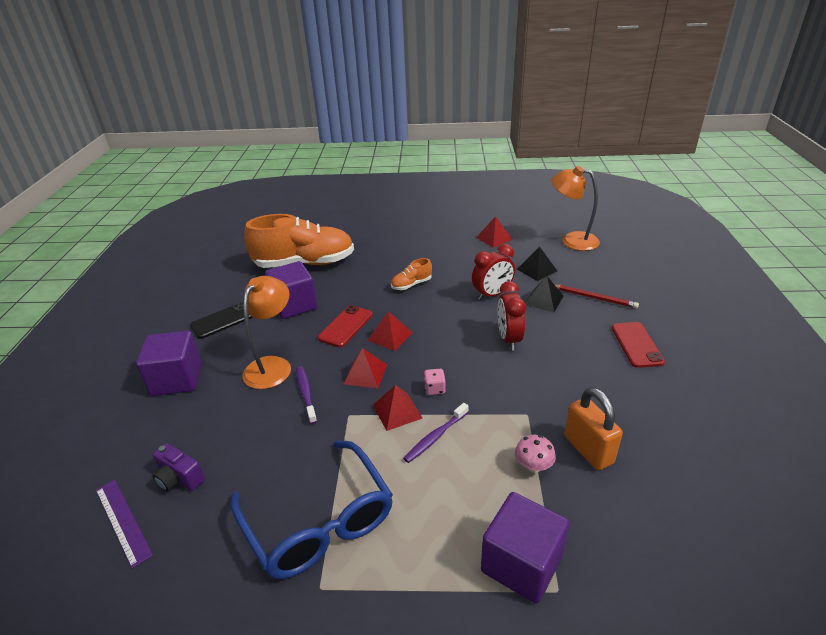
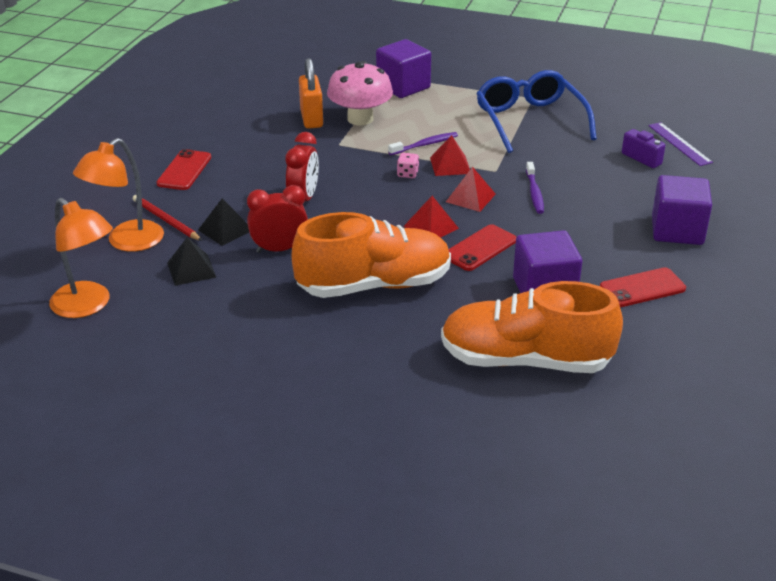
camera: 165 degrees left, 0 degrees up
black phone [190,302,253,339] -> red phone [600,267,686,307]
orange lamp [242,276,291,389] -> orange lamp moved to [73,138,164,252]
orange shoe [391,258,432,290] -> orange shoe [292,212,451,298], size x2.38
red pyramid [476,216,513,248] -> none
pink mushroom [515,435,556,473] -> pink mushroom [327,61,393,125], size x2.10

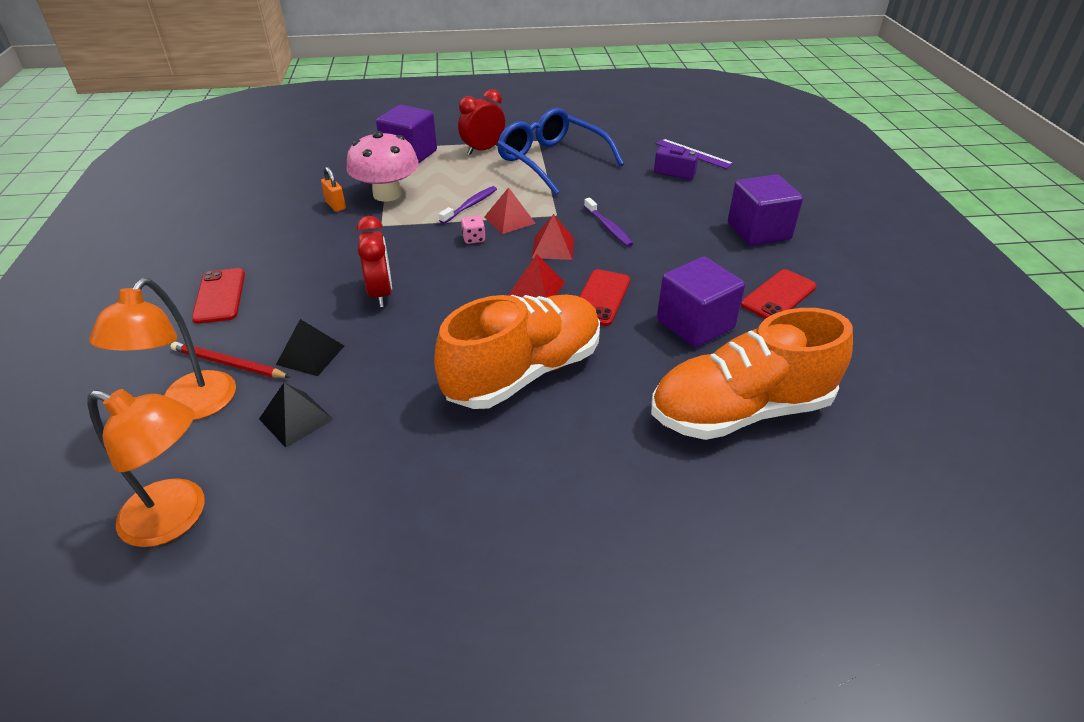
camera: 25 degrees left, 5 degrees up
red clock [247,185,308,253] -> red clock moved to [458,89,505,155]
orange padlock [299,58,323,129] -> orange padlock [321,167,346,212], size x0.59

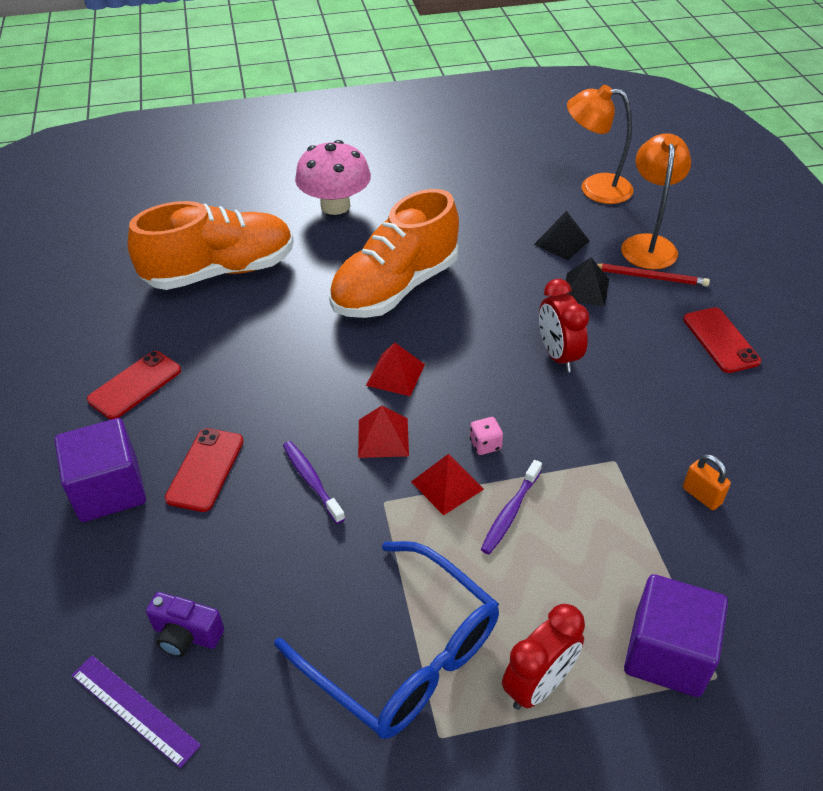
camera: 175 degrees right, 5 degrees up
pink mushroom [346,131,419,202] -> pink mushroom moved to [295,140,371,215]
red phone [579,269,630,326] -> red phone moved to [165,428,244,512]
purple cube [657,257,745,348] -> none

